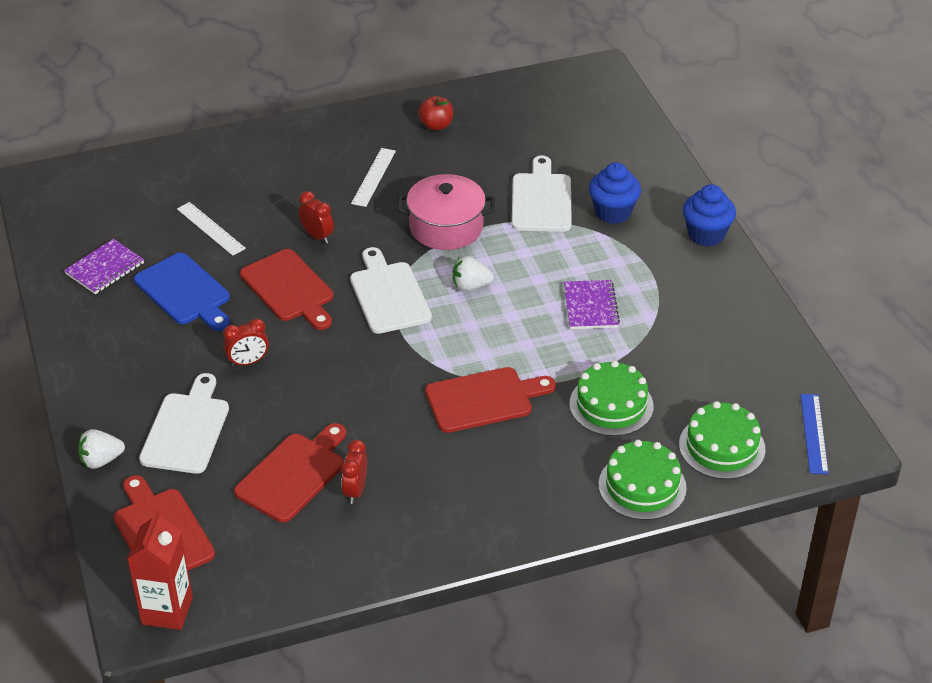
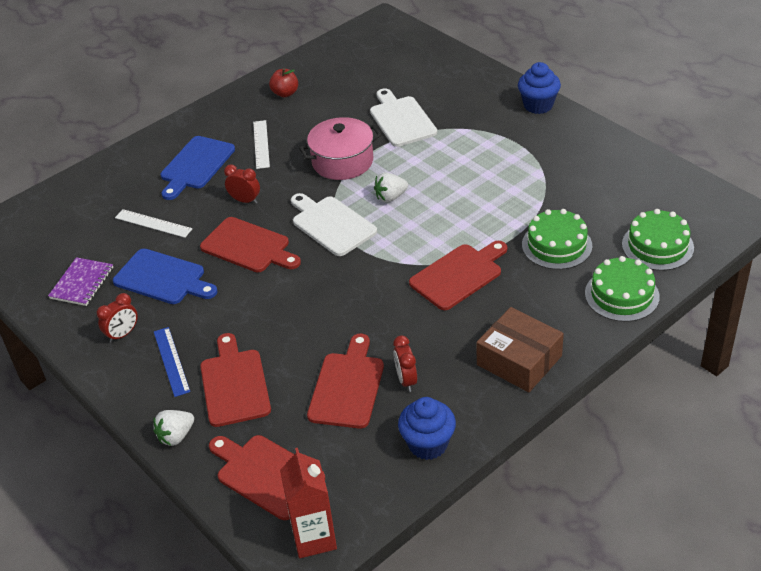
camera: 20 degrees left, 0 degrees up
white cutting board [139,373,229,474] -> red cutting board [200,333,271,427]
red clock [223,318,269,367] -> red clock moved to [96,293,138,343]
purple notebook [564,280,620,329] -> none
blue cupcake [589,162,641,224] -> blue cupcake moved to [398,397,456,460]
blue ruler [800,394,829,474] -> blue ruler moved to [154,327,190,397]
none -> blue cutting board [161,136,235,200]
none -> brown box [477,307,564,392]

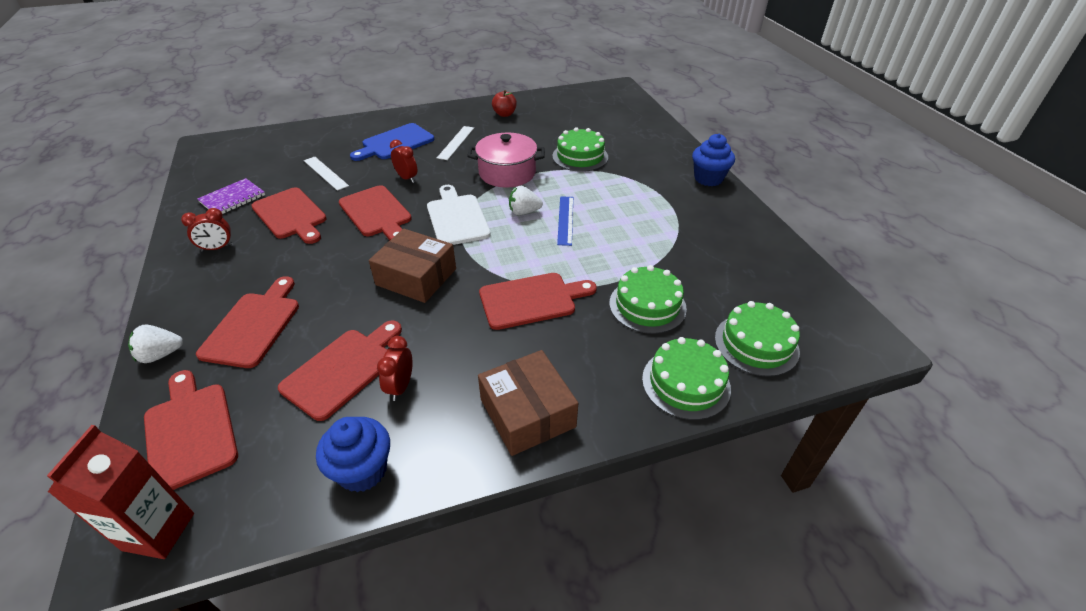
camera: 20 degrees right, 0 degrees up
blue cutting board [113,249,217,304] -> red cutting board [251,187,327,244]
blue ruler [154,327,190,397] -> blue ruler moved to [557,196,573,246]
white cutting board [370,88,437,147] -> green cake [552,127,608,172]
none -> brown box [369,229,456,303]

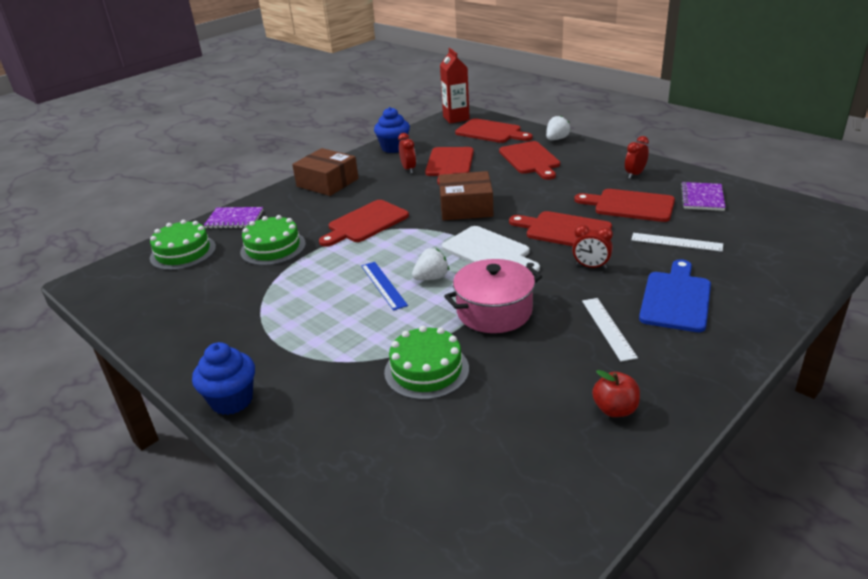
camera: 155 degrees right, 10 degrees down
green cake [642,337,731,420] -> purple notebook [204,207,263,229]

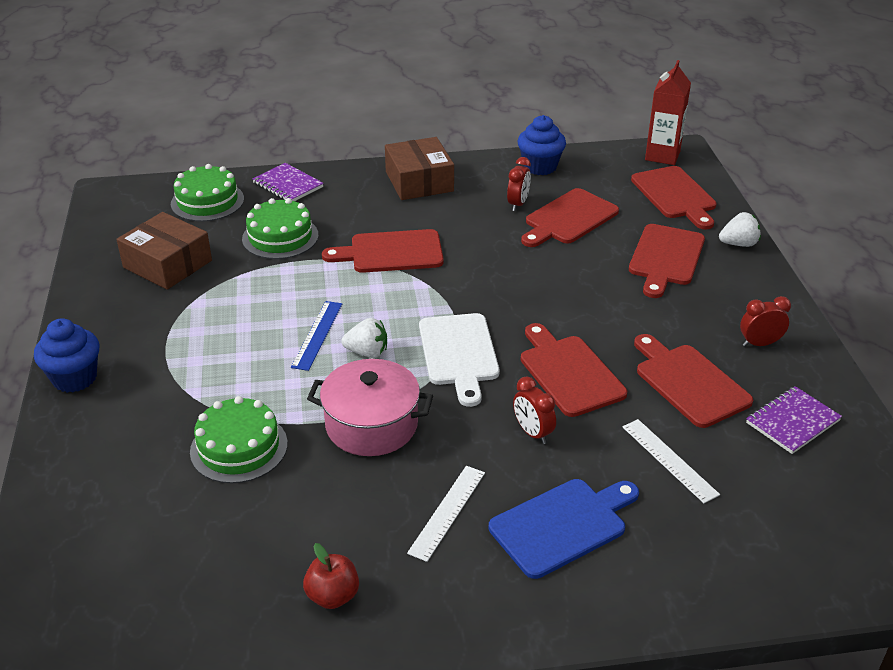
camera: 35 degrees right, 5 degrees up
brown box [439,171,493,221] -> brown box moved to [116,212,212,290]

